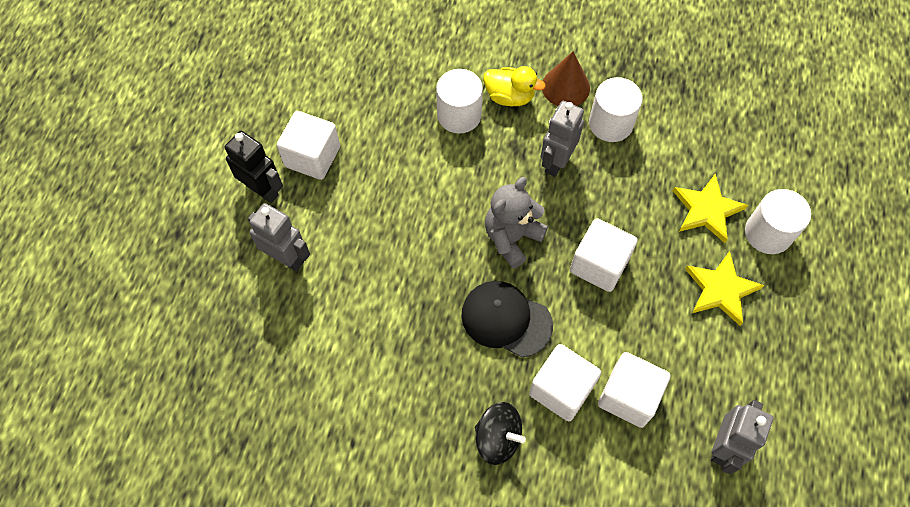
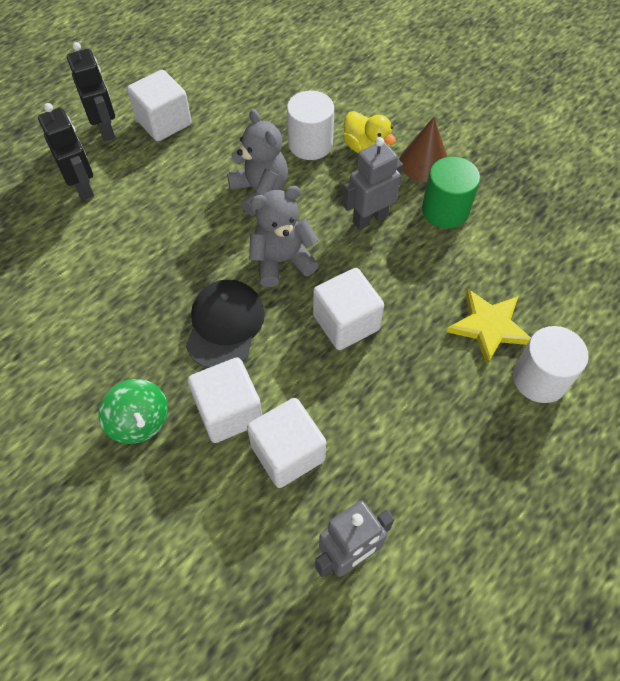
camera: 30 degrees right, 5 degrees down
grey robot [248,203,310,271] -> black robot [38,103,94,200]
black cap [462,281,553,357] -> black cap turned 45 degrees clockwise [186,279,265,368]
black spinning top [475,402,526,465] -> green spinning top [98,379,168,444]
white cylinder [589,77,643,142] -> green cylinder [422,156,480,229]
yellow star [685,251,764,326] -> none
none -> grey teddy bear [227,109,288,216]

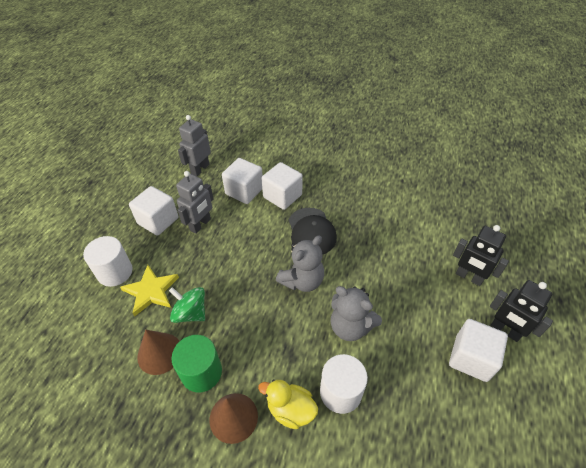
camera: 155 degrees right, 10 degrees down
green spinning top [98,379,168,444] -> green spinning top moved to [169,287,205,323]
white cube [313,268,384,350] -> white cube moved to [129,186,179,236]
grey robot [343,137,403,230] -> grey robot moved to [176,171,214,234]
none -> brown cone [137,330,180,375]

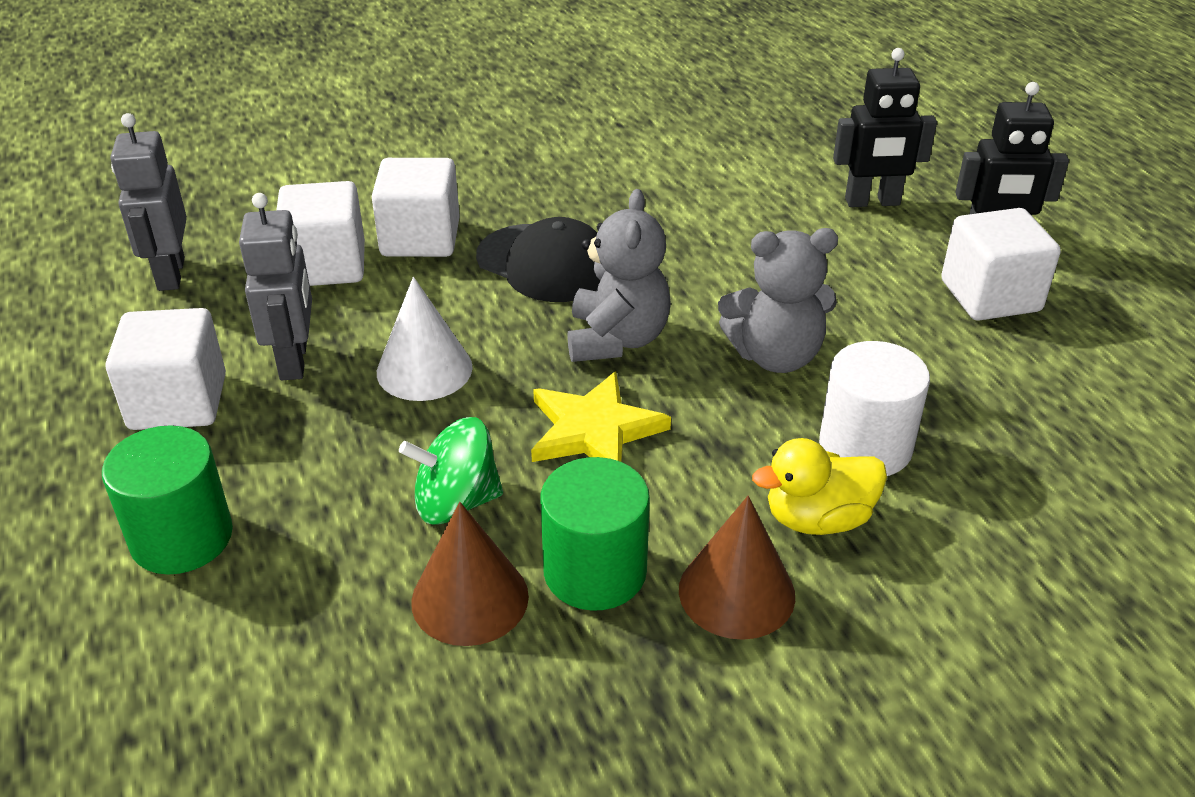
camera: 40 degrees left, 10 degrees down
white cylinder [83,236,133,287] -> green cylinder [102,425,233,575]
yellow star [120,265,179,317] -> yellow star moved to [531,371,671,462]
none -> white cone [377,277,473,401]

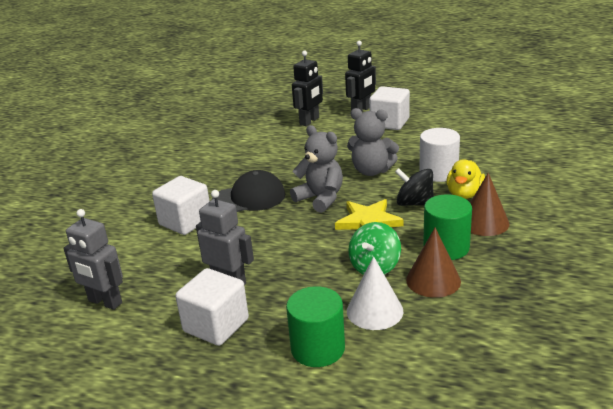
camera: 50 degrees left, 10 degrees down
white cube [277,181,365,286] -> none
white cone [377,277,473,401] -> white cone moved to [347,256,403,330]
grey teddy bear [718,228,838,373] -> grey teddy bear turned 75 degrees clockwise [347,108,399,176]
none -> black spinning top [395,168,434,206]

